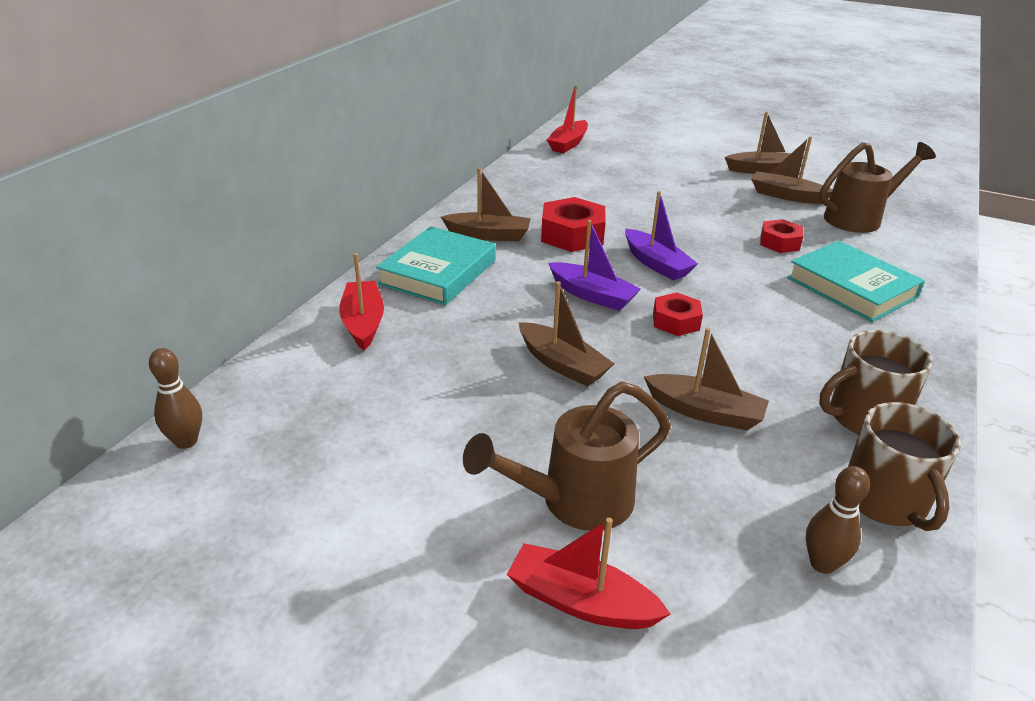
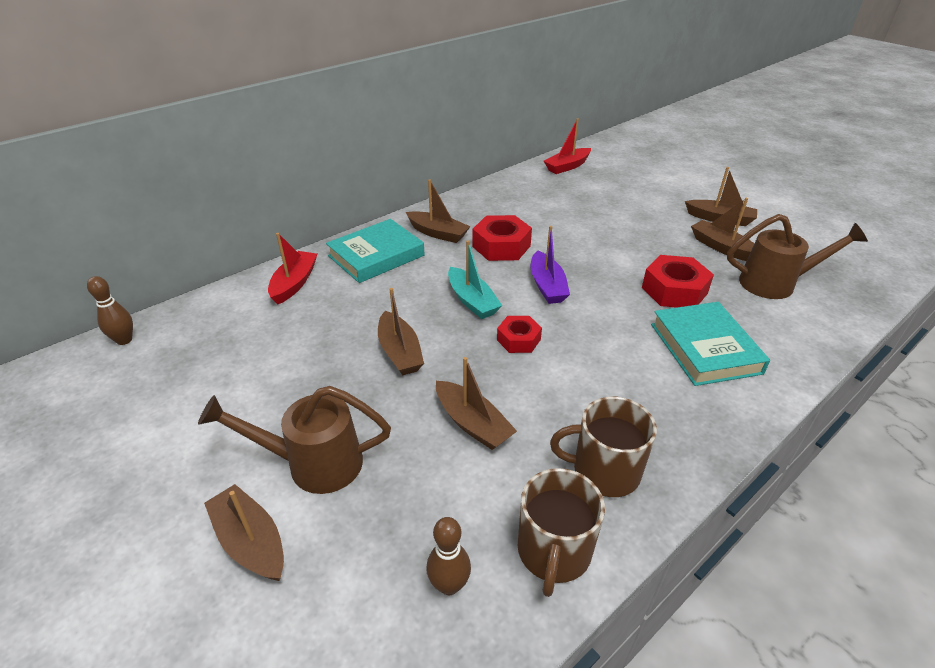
camera: 25 degrees right, 5 degrees up
red boat [507,518,670,629] -> brown boat [204,484,284,581]
purple boat [549,220,641,311] -> turquoise boat [448,240,502,319]
red nut [760,219,803,253] -> red nut [642,255,714,308], size x1.62

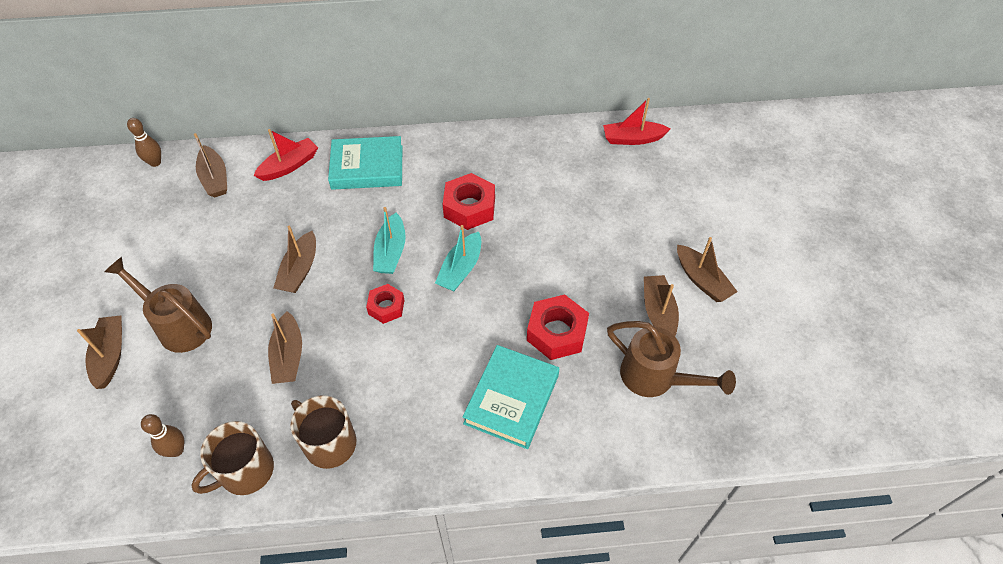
camera: 35 degrees right, 15 degrees up
brown boat [406,179,471,243] -> brown boat moved to [194,133,227,197]
purple boat [531,226,570,304] -> turquoise boat [435,225,481,291]

